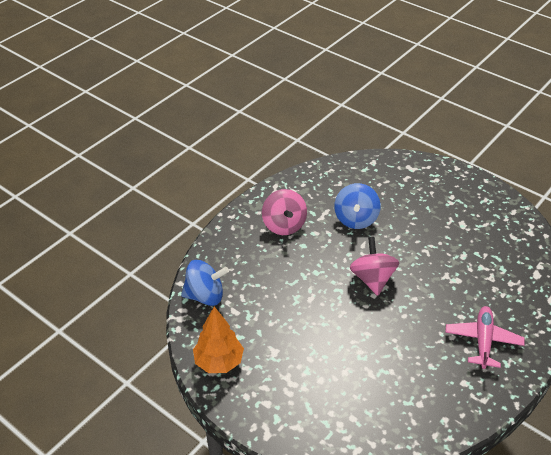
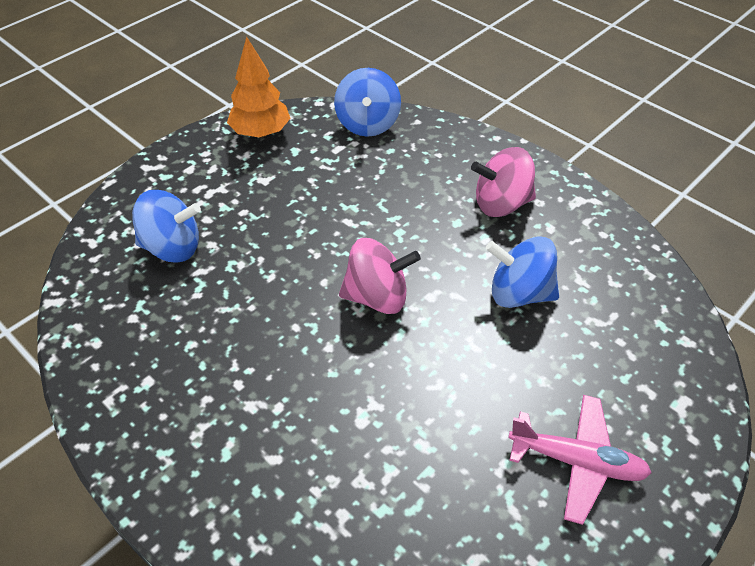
camera: 95 degrees right, 5 degrees up
pink plane [445,306,525,369] -> pink plane moved to [508,395,652,525]
none -> blue spinning top [132,190,201,263]

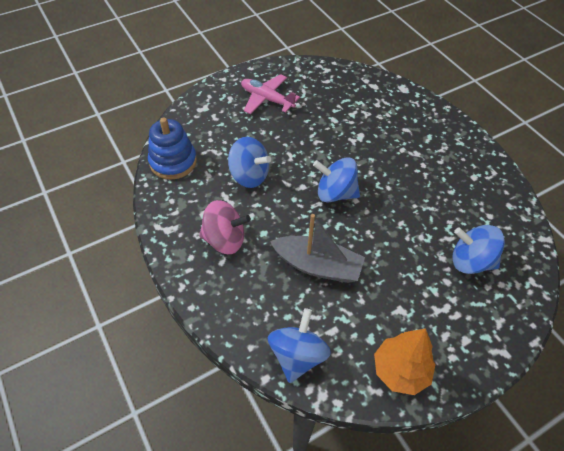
camera: 165 degrees left, 5 degrees up
pink spinning top [339,238,421,314] -> blue spinning top [313,157,360,203]
none -> blue stacking toy [148,117,197,180]
none -> grey boat [270,214,365,283]

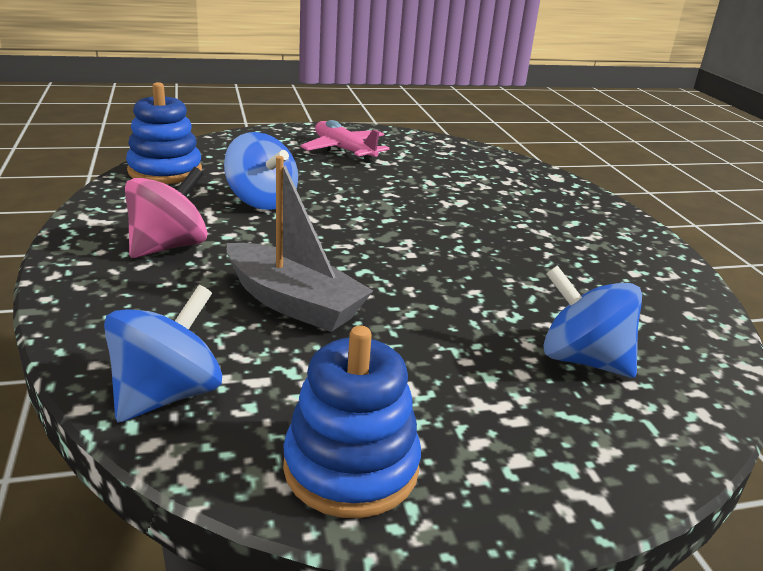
camera: 15 degrees right, 25 degrees down
pink spinning top [199,200,251,254] -> pink spinning top turned 75 degrees counterclockwise [125,167,208,258]
blue spinning top [313,157,360,203] -> none
orange tree [374,328,436,395] -> blue stacking toy [283,326,421,518]

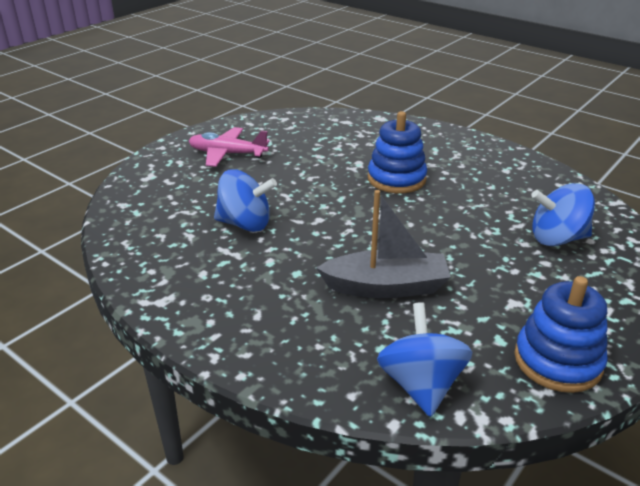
camera: 35 degrees left, 5 degrees up
pink spinning top [125,167,208,258] -> none
blue stacking toy [126,82,202,184] -> blue stacking toy moved to [368,111,427,193]

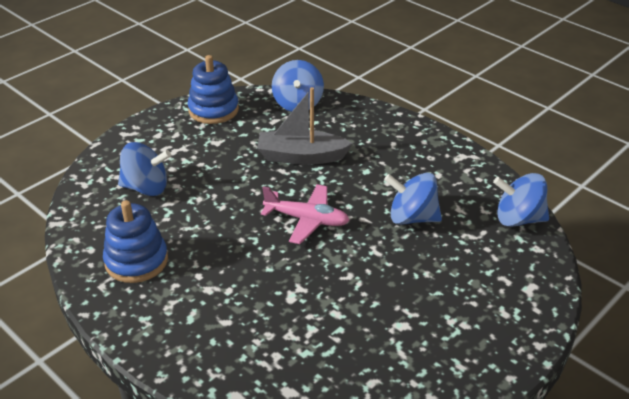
camera: 175 degrees left, 5 degrees up
pink plane [189,127,269,167] -> pink plane moved to [261,184,349,244]
blue stacking toy [368,111,427,193] -> blue stacking toy moved to [103,200,168,283]
none -> blue spinning top [493,173,549,227]

